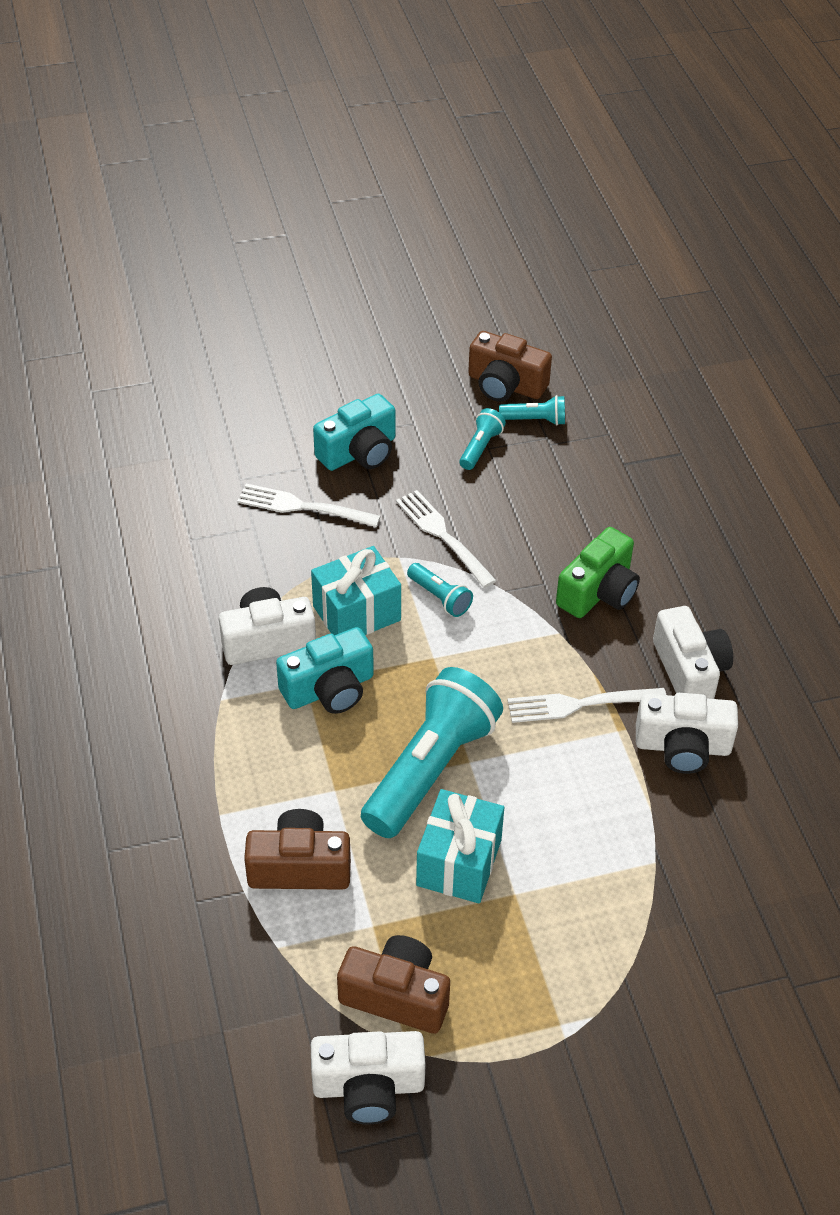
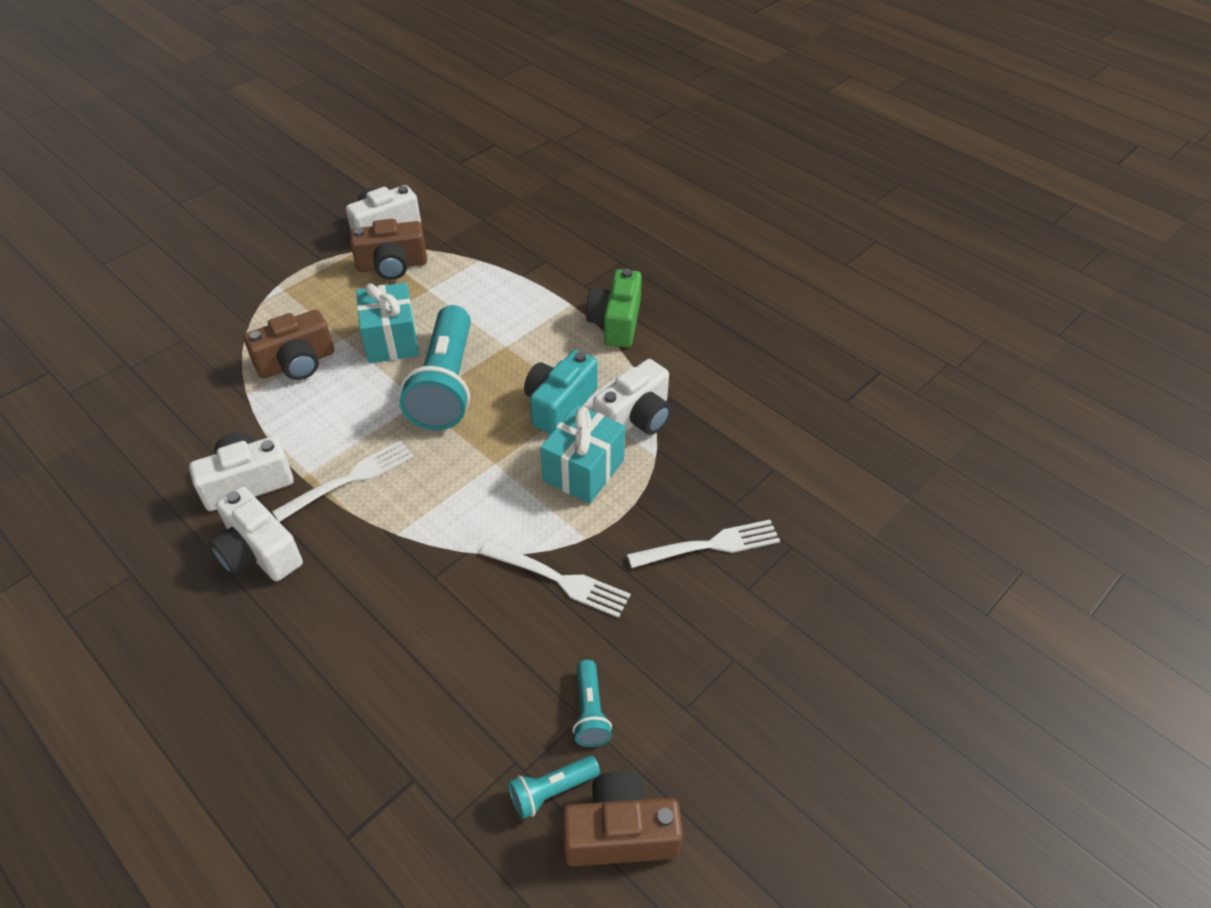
camera: 150 degrees right, 0 degrees up
brown camera [244,809,351,890] -> brown camera moved to [244,310,334,380]
turquoise camera [313,394,396,471] -> none
turquoise flashlight [407,563,473,617] -> none
green camera [556,527,640,618] -> green camera moved to [586,268,642,348]

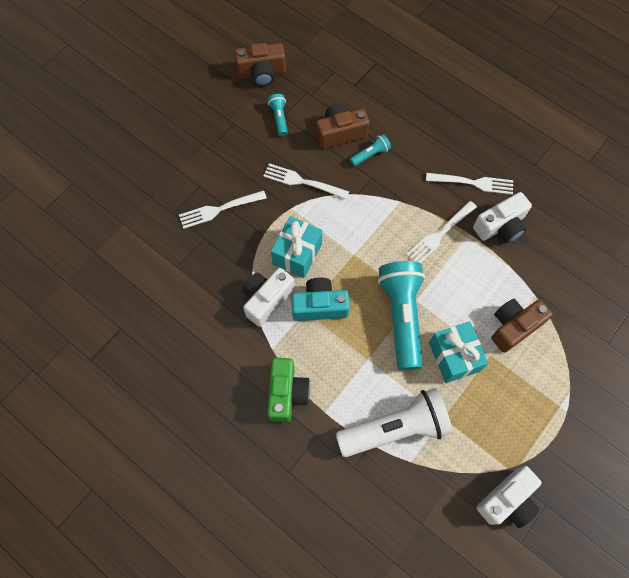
camera: 175 degrees right, 20 degrees up
white camera [209,487,303,581] -> white fork [426,173,513,195]
brown camera [350,219,427,280] -> brown camera moved to [316,103,370,149]
turquoise flashlight [508,756,600,819] -> turquoise flashlight moved to [350,134,391,166]
turquoise camera [524,350,598,434] -> turquoise camera turned 120 degrees counterclockwise [291,277,350,321]
none -> white flashlight [336,388,452,457]

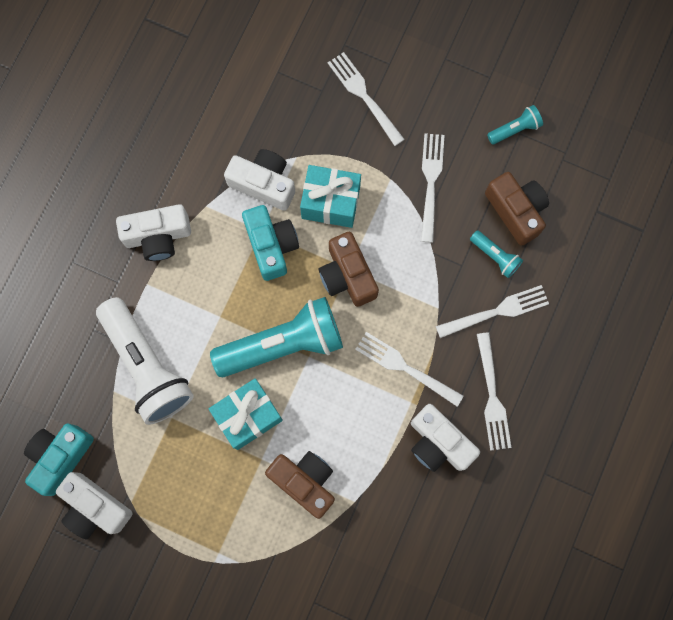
camera: 75 degrees right, 10 degrees up
brown camera [234,43,286,86] -> brown camera moved to [319,232,379,307]
green camera [267,358,310,422] -> white camera [116,204,191,261]
none -> turquoise camera [24,423,94,496]
none -> white fork [436,285,549,338]

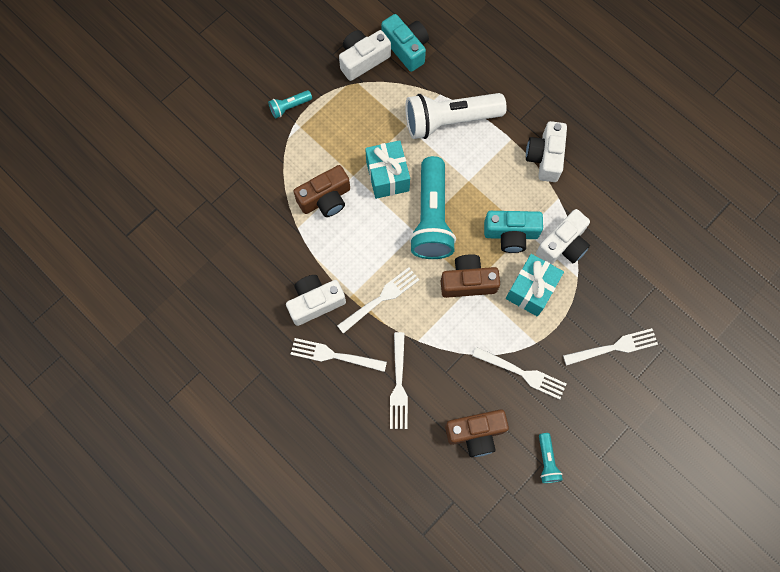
camera: 110 degrees right, 5 degrees down
turquoise flashlight [470,230,523,278] -> turquoise flashlight moved to [268,90,312,118]

